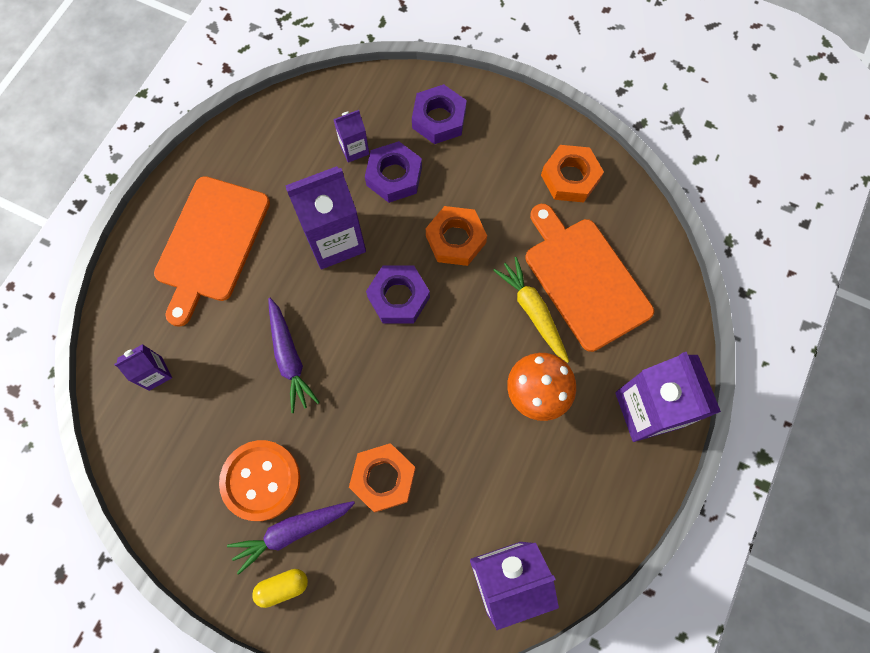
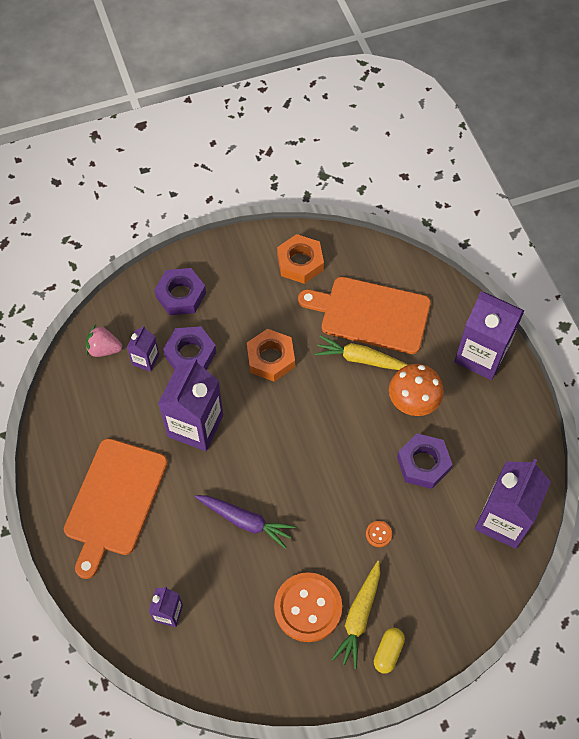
camera: 45 degrees left, 10 degrees down
orange cutting board [154,176,270,327] -> orange cutting board turned 45 degrees clockwise [64,438,168,579]
purple carrot [227,501,355,575] -> yellow carrot [331,561,380,669]
orange nut [349,443,416,512] -> orange button [366,521,392,547]
purple nut [366,265,430,323] -> purple nut moved to [397,433,453,489]
none -> pink strawberry [86,325,122,357]

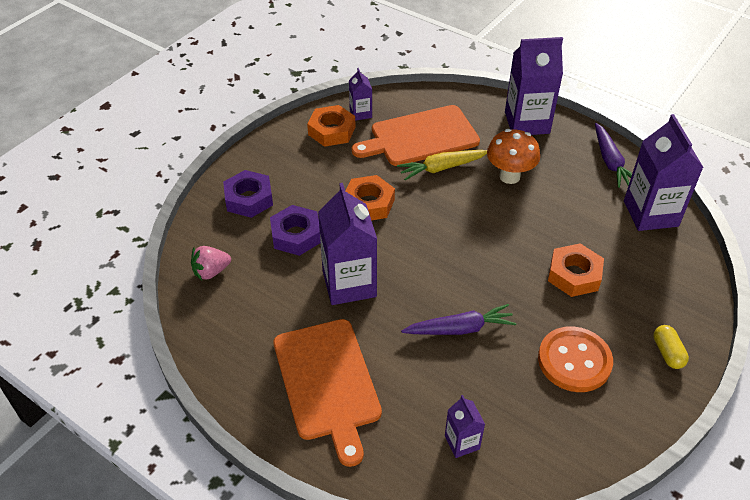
camera: 35 degrees left, 15 degrees down
purple carton [127,326,159,372] -> purple carton moved to [349,68,372,121]
yellow carrot [331,561,380,669] -> none
orange button [366,521,392,547] -> orange nut [548,243,604,297]
purple nut [397,433,453,489] -> none
none -> purple carrot [595,123,632,188]

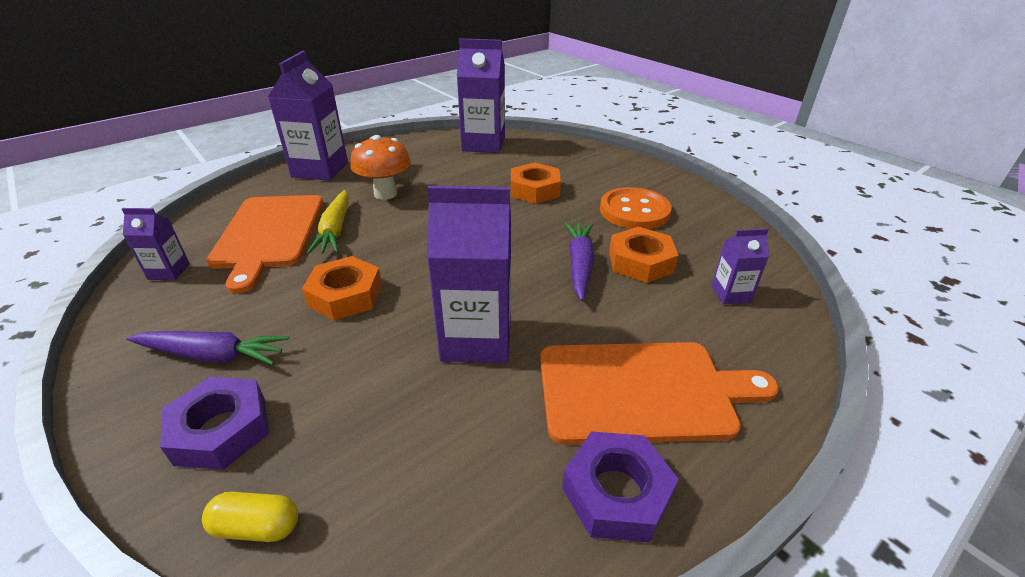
camera: 75 degrees left, 10 degrees down
pink strawberry [191,246,231,281] -> none
purple nut [270,205,320,256] -> purple nut moved to [562,431,679,542]
orange nut [307,105,355,147] -> orange nut moved to [609,227,678,283]
purple carrot [595,123,632,188] -> purple carrot moved to [126,331,289,365]
yellow capsule [653,325,689,369] -> yellow capsule moved to [202,492,298,542]

